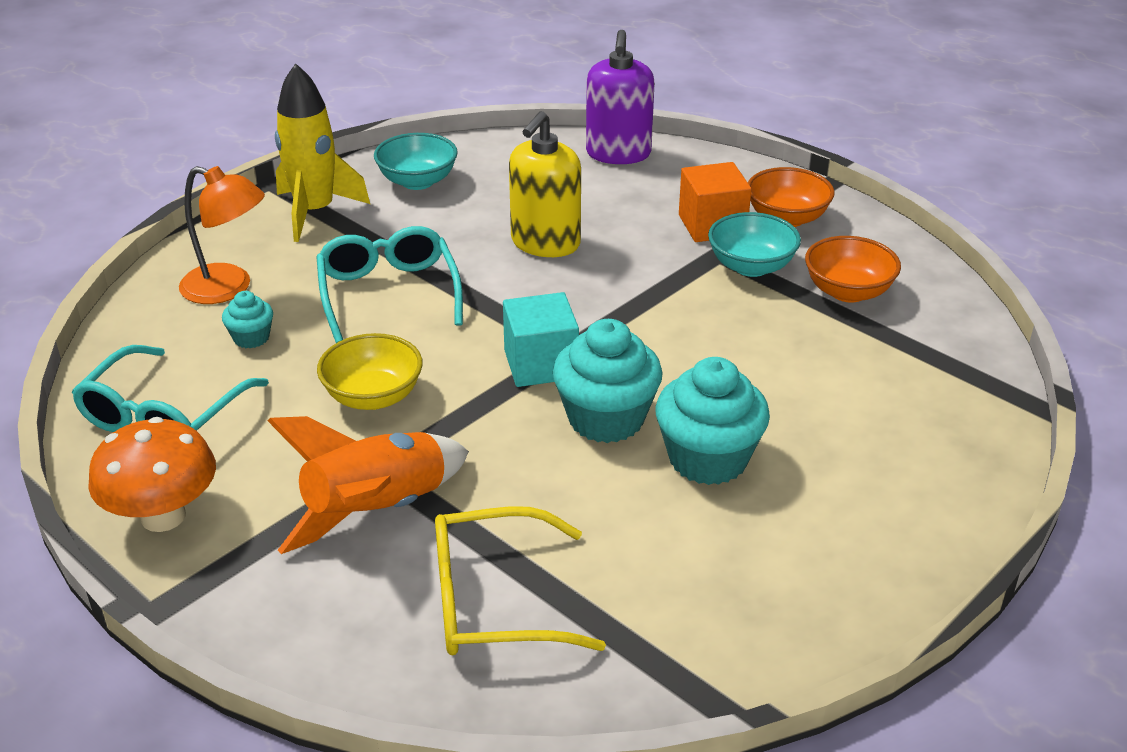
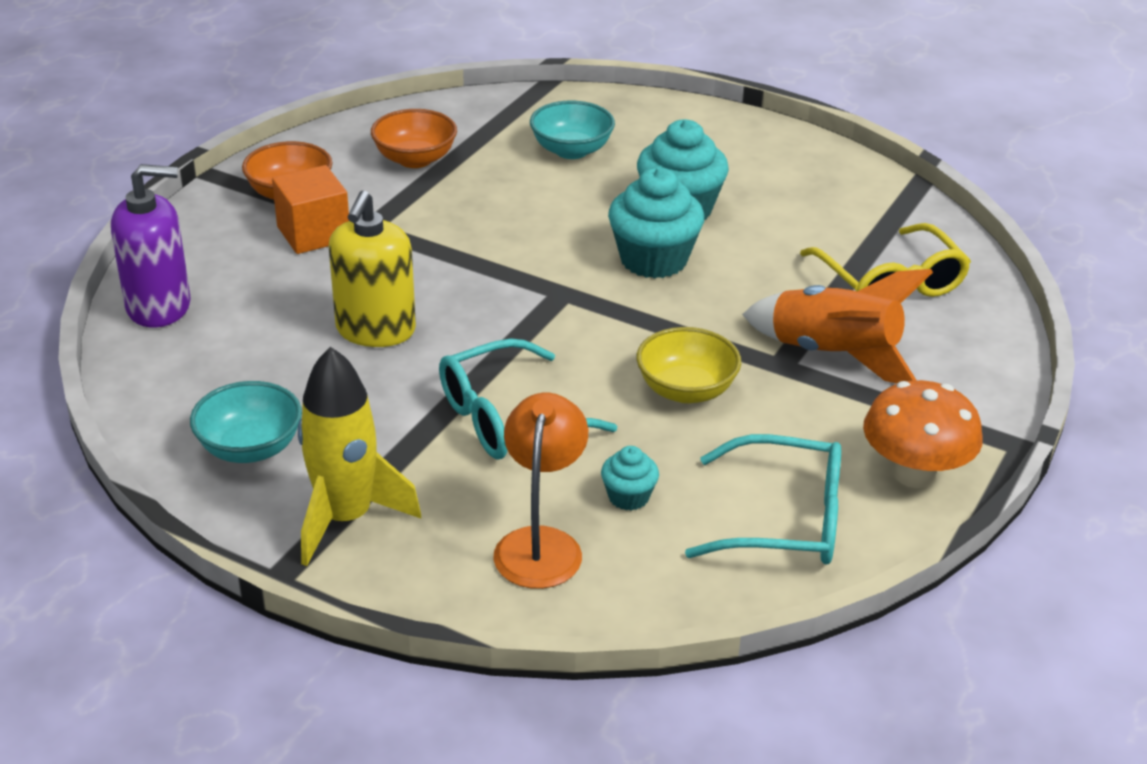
camera: 105 degrees left, 0 degrees up
turquoise cube [503,292,579,387] -> none
yellow soap dispenser [509,111,581,257] -> yellow soap dispenser turned 90 degrees clockwise [329,191,416,347]
turquoise bowl [708,212,801,277] -> turquoise bowl moved to [530,101,615,159]

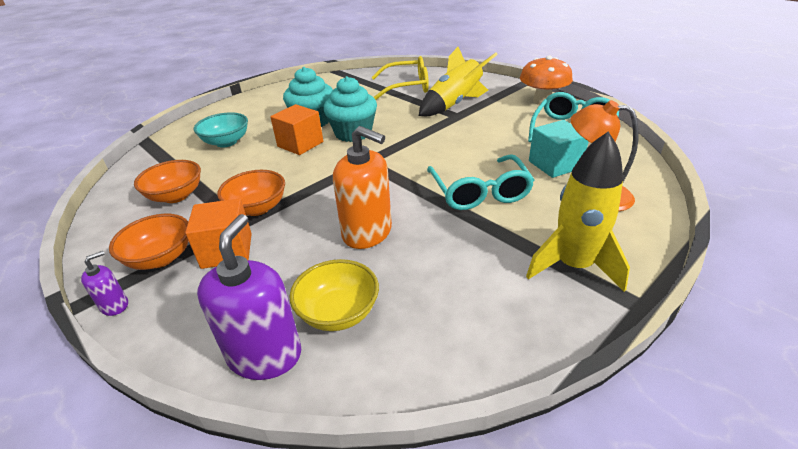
camera: 70 degrees left, 0 degrees up
turquoise bowl [190,381,302,463] -> none
yellow soap dispenser [329,191,416,347] -> orange soap dispenser [333,126,392,249]
turquoise cupcake [601,446,659,511] -> turquoise cube [529,120,589,178]
yellow bowl [636,327,741,403] -> yellow bowl moved to [289,259,379,331]
orange rocket [742,269,933,383] -> yellow rocket [419,47,498,116]
none -> purple soap dispenser [81,251,128,316]
none -> orange bowl [217,170,285,216]
none -> orange cube [270,104,323,155]

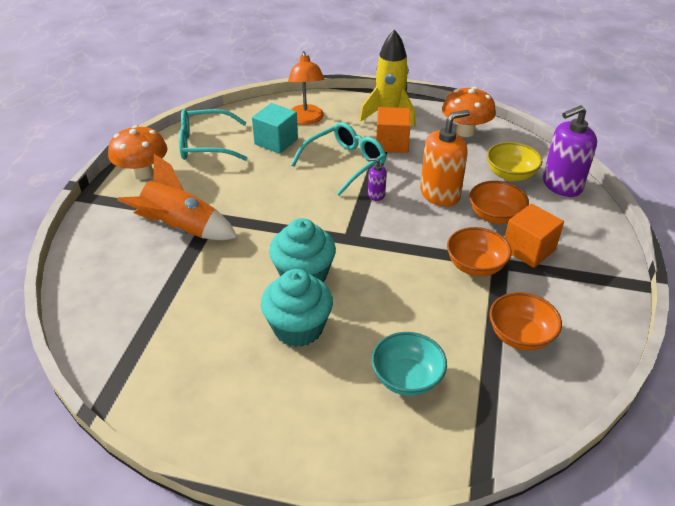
camera: 125 degrees left, 5 degrees up
purple soap dispenser [81,251,128,316] -> purple soap dispenser moved to [367,158,387,201]
orange bowl [109,214,189,270] -> orange bowl moved to [469,181,529,224]
orange cube [270,104,323,155] -> orange cube moved to [376,107,411,153]
orange soap dispenser [333,126,392,249] -> orange soap dispenser turned 60 degrees clockwise [420,110,470,207]
yellow glasses [371,56,429,100] -> none
yellow rocket [419,47,498,116] -> orange rocket [117,154,238,240]
none -> orange mushroom [442,87,496,137]

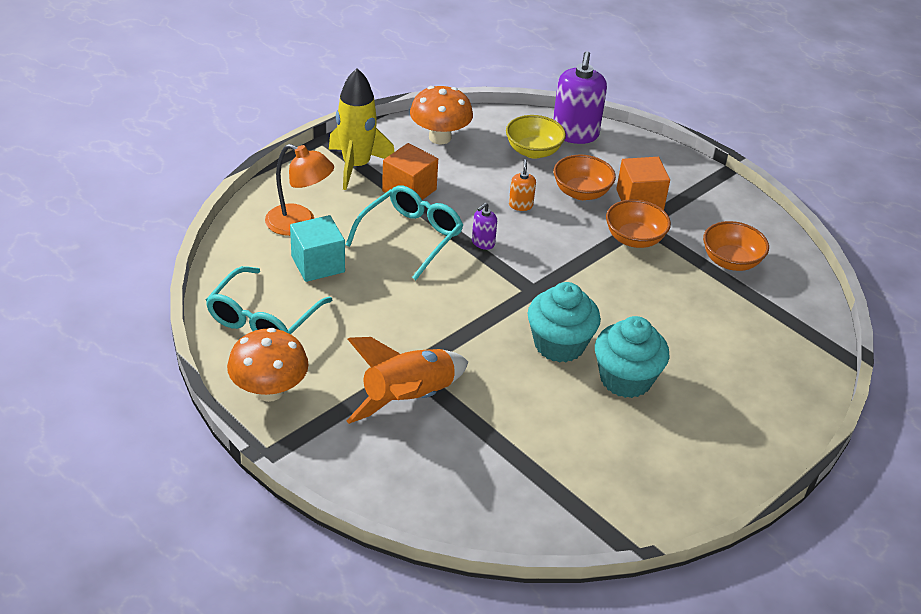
camera: 60 degrees left, 0 degrees up
turquoise glasses [291,122,386,196] -> turquoise glasses turned 45 degrees clockwise [346,185,463,280]
turquoise bowl [371,332,447,396] -> none
orange soap dispenser [420,110,470,207] -> orange soap dispenser [509,159,536,211], size x0.48

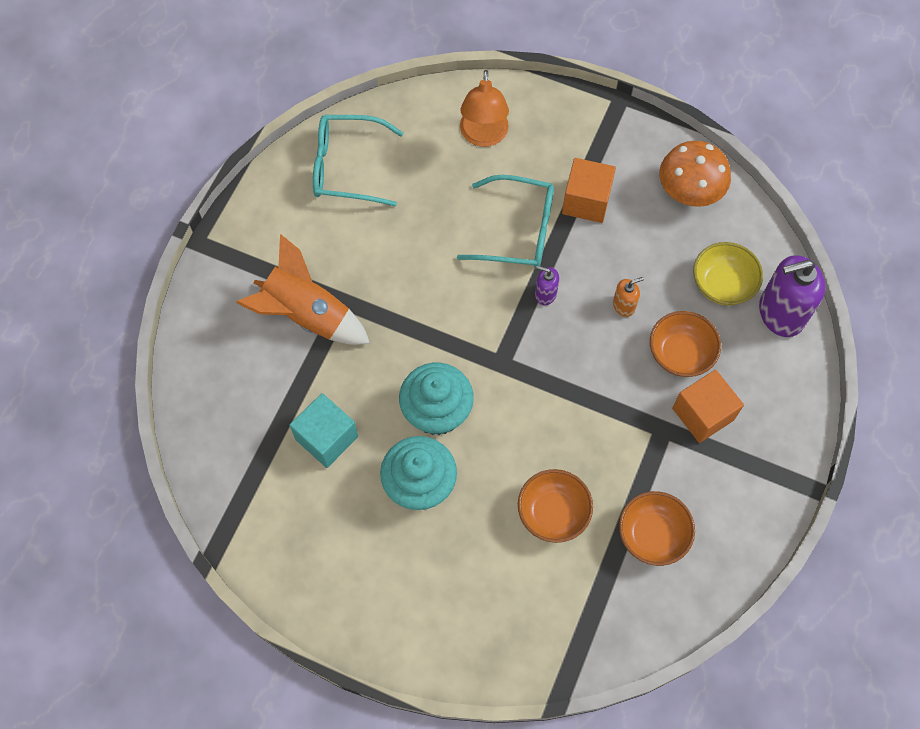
camera: 70 degrees right, 25 degrees up
orange mushroom [227,328,309,402] -> none
turquoise cube [290,215,345,282] -> turquoise cube moved to [290,393,358,468]
yellow rocket [329,68,395,190] -> none
orange bowl [606,199,671,248] -> orange bowl moved to [518,469,593,543]

